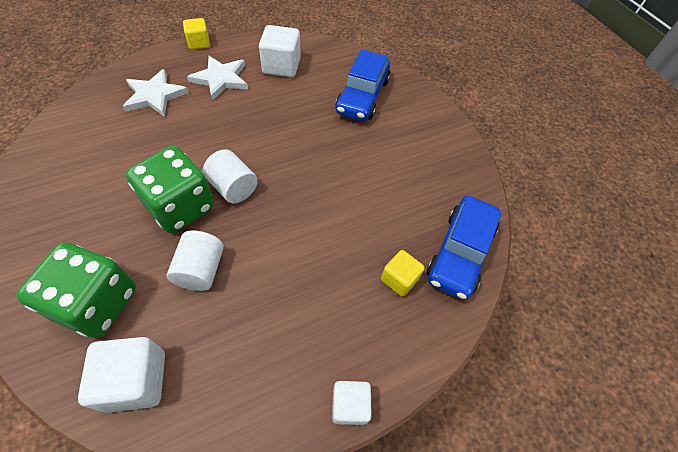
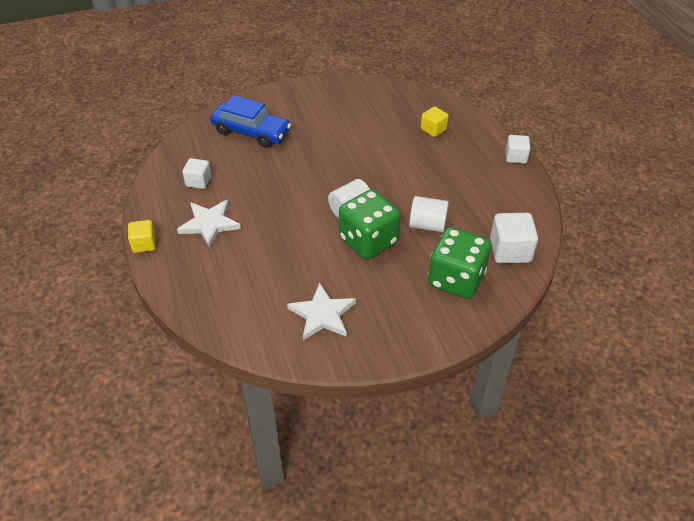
camera: 80 degrees left, 10 degrees down
white star [123,69,189,117] -> white star moved to [287,283,356,340]
white cube [259,25,301,77] -> white cube [182,158,211,189], size x0.63
blue car [427,196,501,300] -> none

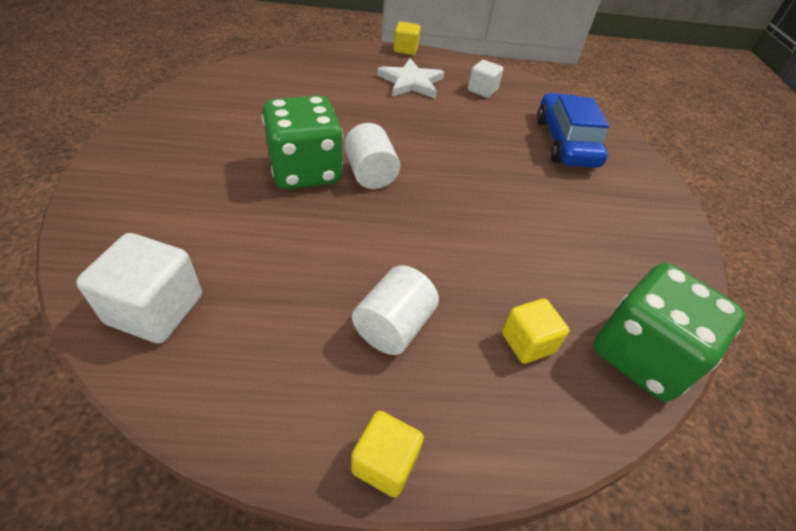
camera: 105 degrees right, 0 degrees up
blue car [210,95,291,148] -> blue car turned 135 degrees clockwise [537,93,609,168]
white star [287,283,356,340] -> none
white cylinder [409,196,449,232] -> white cylinder moved to [352,265,439,355]
green dice [428,227,491,299] -> green dice moved to [593,263,745,402]
white cube [506,135,530,164] -> yellow cube [351,411,424,497]

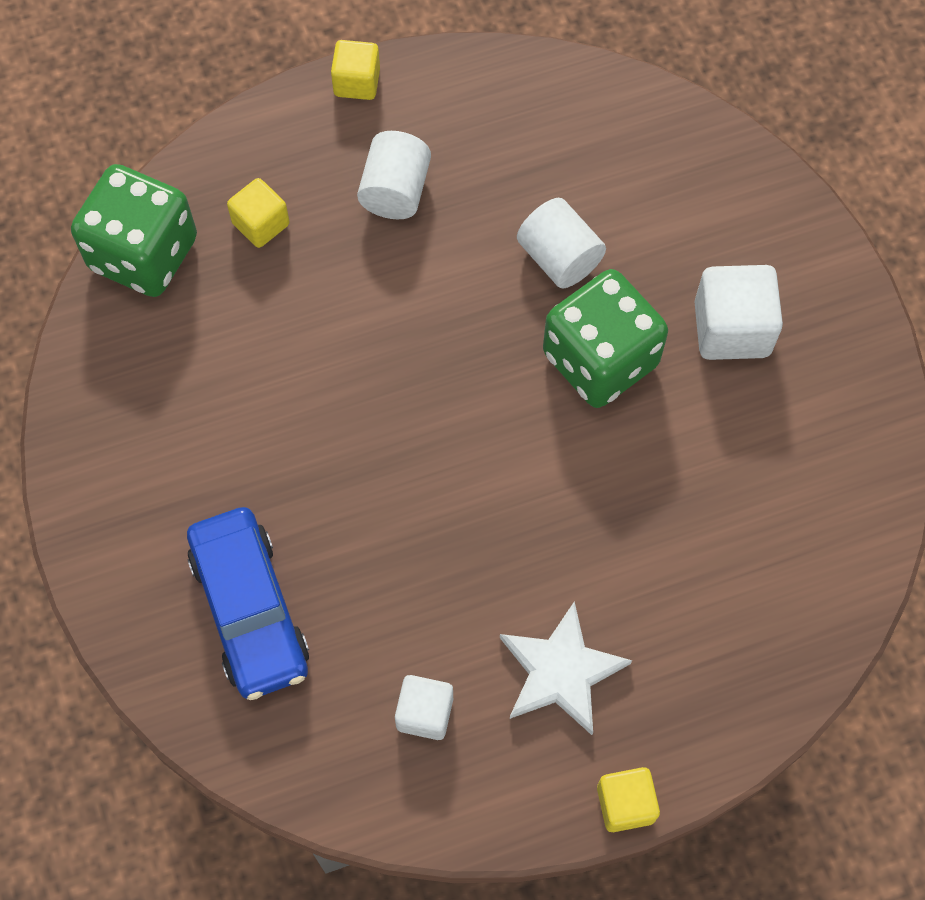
camera: 165 degrees right, 20 degrees up
white cube [76,233,202,343] -> white cube moved to [695,265,783,360]
white cylinder [344,123,400,189] -> white cylinder moved to [517,198,606,288]

